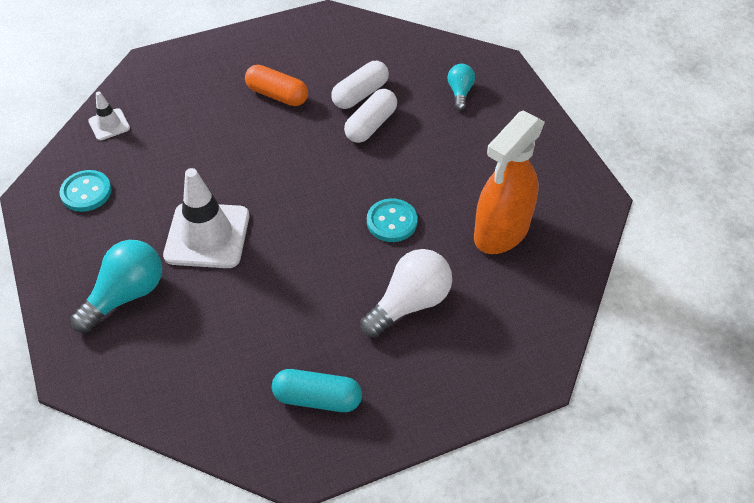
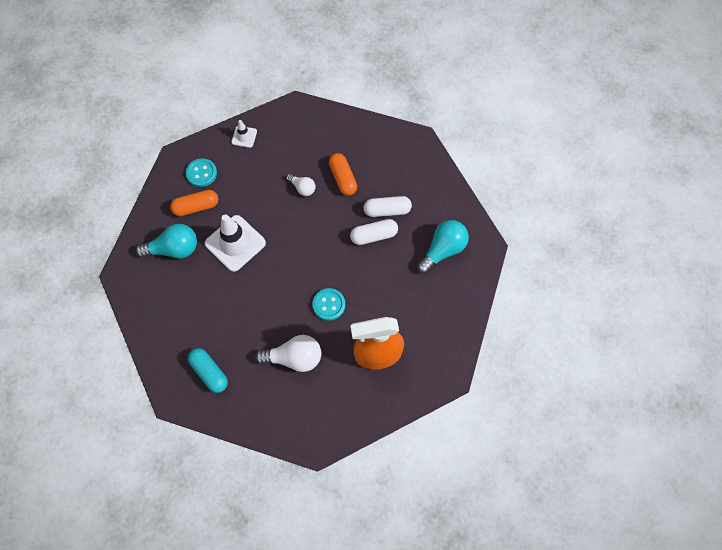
camera: 40 degrees right, 15 degrees up
turquoise light bulb [447,64,475,111] -> turquoise light bulb [417,220,469,274], size x1.76
none -> orange capsule [170,190,218,216]
none -> white light bulb [286,174,316,196]

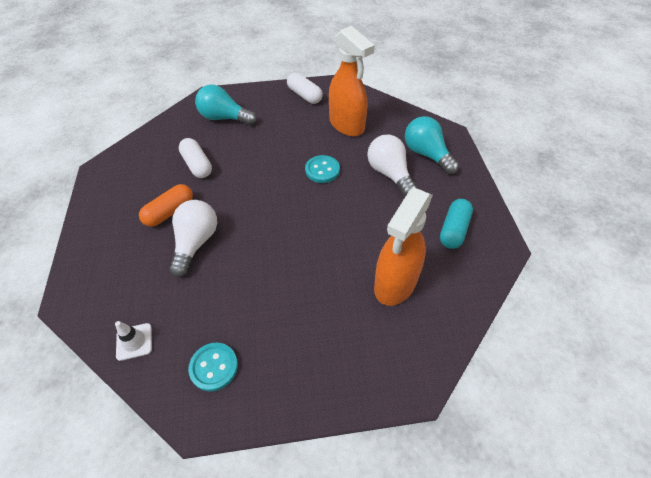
camera: 115 degrees left, 15 degrees down
turquoise light bulb [135,224,197,258] -> turquoise light bulb moved to [405,116,459,174]
orange capsule [170,190,218,216] -> none
white traffic cone [205,214,266,272] -> none
white light bulb [286,174,316,196] -> white light bulb [169,200,217,277], size x1.76
white capsule [350,219,398,245] -> white capsule moved to [287,73,323,104]
none -> orange spray bottle [374,188,433,306]

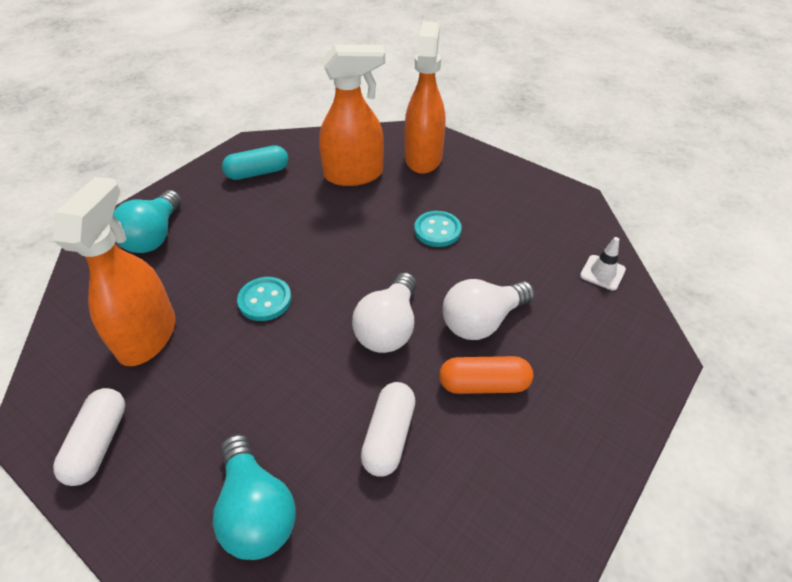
camera: 135 degrees left, 5 degrees down
turquoise button [188,343,238,392] -> turquoise button moved to [414,211,462,247]
white light bulb [367,134,417,197] -> white light bulb moved to [352,272,417,353]
none -> orange spray bottle [404,22,445,174]

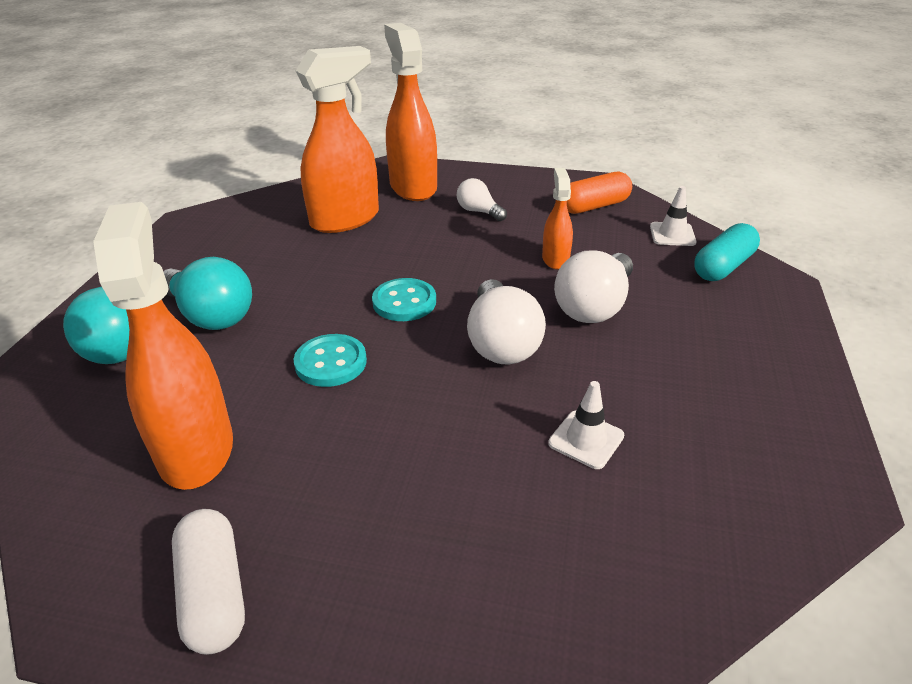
camera: 25 degrees left, 10 degrees down
turquoise light bulb [213,434,296,560] -> turquoise light bulb moved to [163,257,252,330]
turquoise capsule [222,146,288,180] -> turquoise capsule moved to [694,223,760,281]
white capsule [361,382,415,476] -> white traffic cone [548,381,624,469]
turquoise button [414,211,462,247] -> turquoise button moved to [372,278,436,321]
orange capsule [439,356,533,394] -> orange capsule moved to [567,171,632,214]
none -> white light bulb [457,178,507,221]
none -> orange spray bottle [542,168,573,270]

